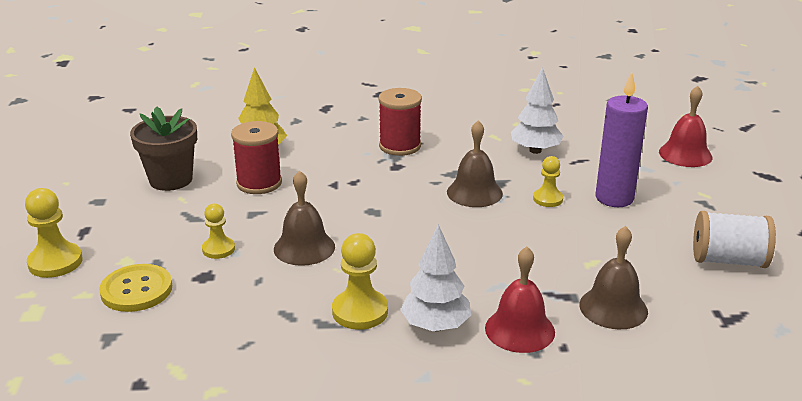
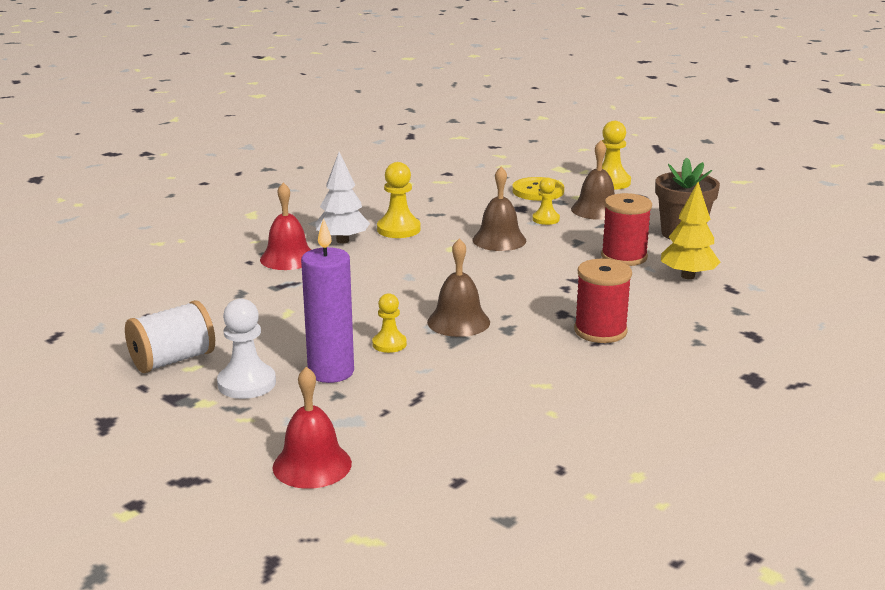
camera: 135 degrees right, 5 degrees down
white tree [511,67,563,154] -> none
brown bell [579,226,648,329] -> brown bell moved to [571,140,615,220]
none -> white pawn [217,299,276,399]

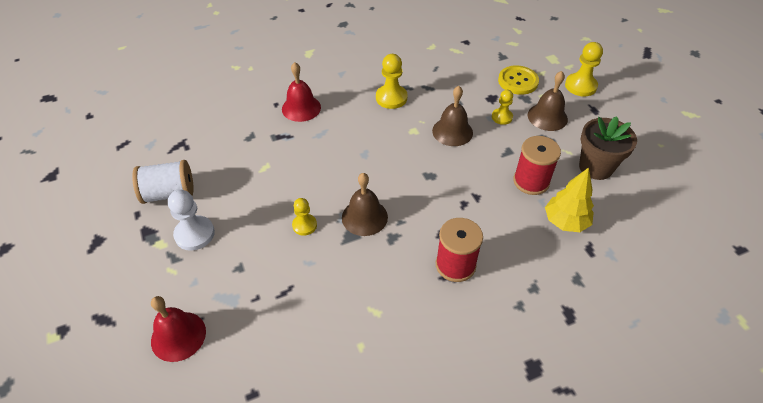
camera: 25 degrees right, 25 degrees up
purple candle [301,218,354,383] -> none
white tree [315,152,370,244] -> none

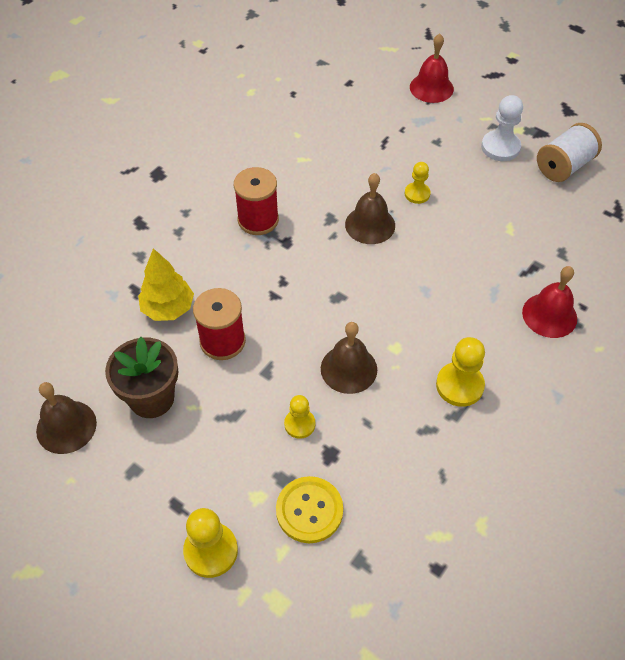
camera: 150 degrees right, 5 degrees up
brown bell [528,71,568,131] -> brown bell moved to [36,382,97,454]

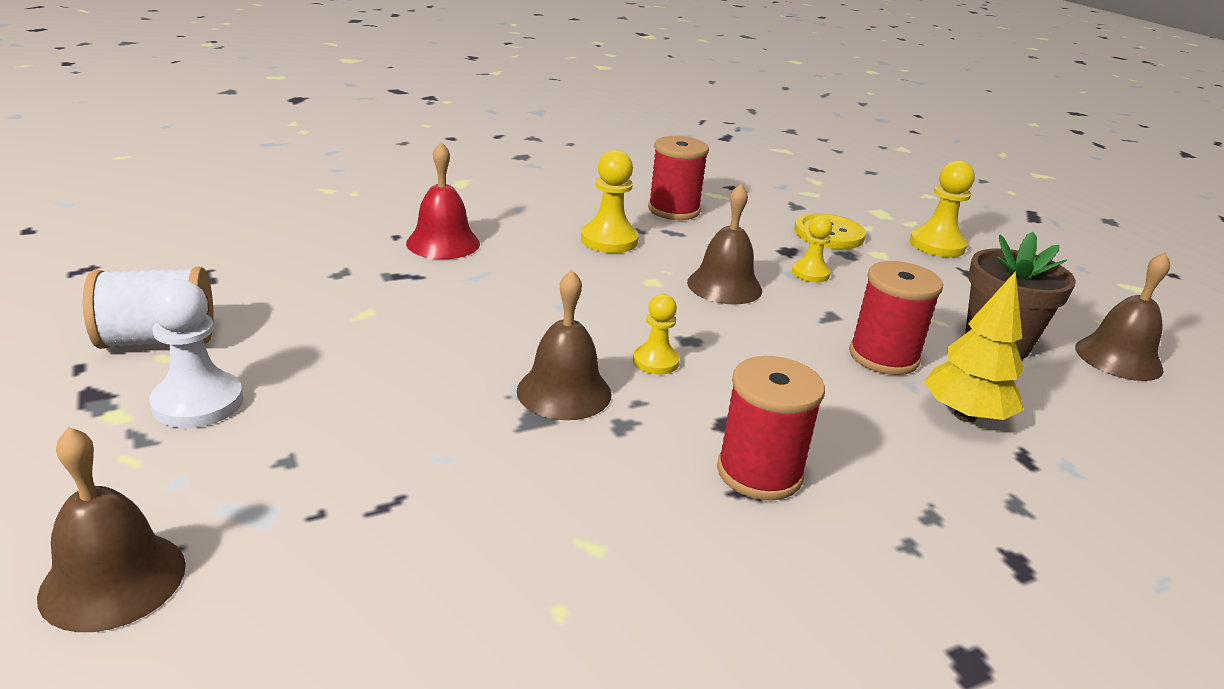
camera: 155 degrees left, 25 degrees down
yellow pawn [405,162,431,204] -> yellow pawn moved to [633,294,680,374]
red bell [410,34,454,103] -> brown bell [37,427,186,632]
none -> red spool [648,136,709,220]

